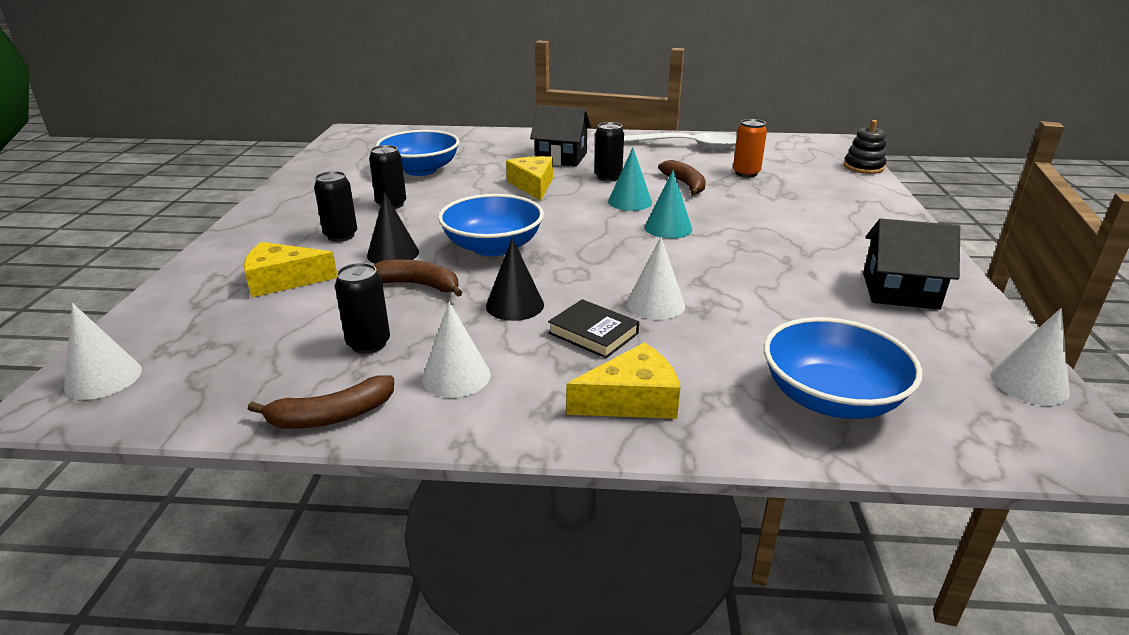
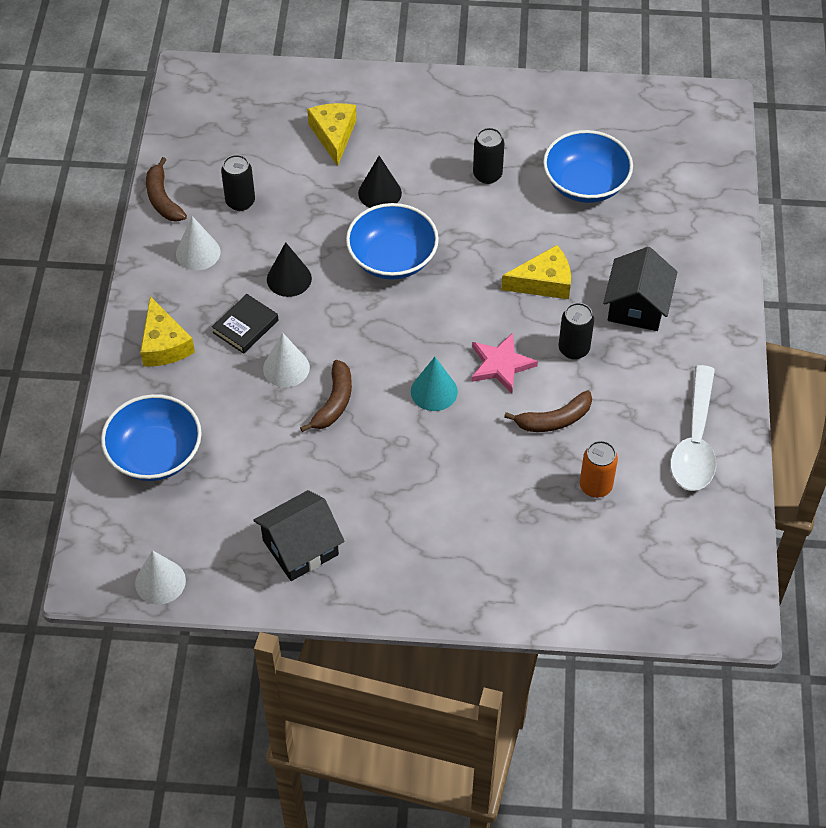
camera: 90 degrees right, 25 degrees up
white cone [64,303,142,400] -> none
black can [314,171,357,242] -> none
brown banana [374,259,463,297] -> brown banana moved to [300,360,352,432]
turquoise cone [608,148,652,211] -> pink star [471,333,538,393]
black stacking toy [844,120,886,174] -> none
black house [863,219,960,310] -> black house turned 45 degrees clockwise [253,490,345,581]

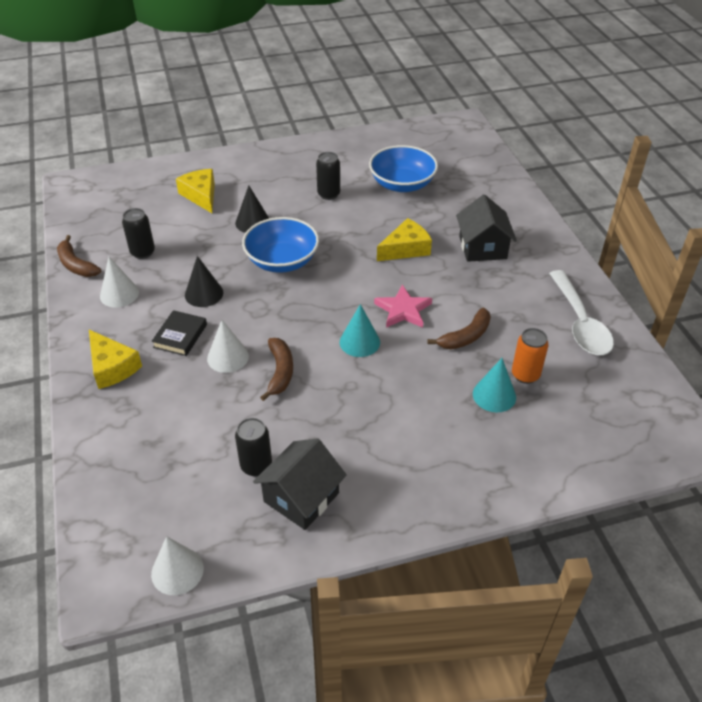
camera: 20 degrees left, 10 degrees down
blue bowl [101,394,202,481] -> none
black can [559,303,594,360] -> black can moved to [235,418,272,477]
none -> turquoise cone [473,358,516,412]

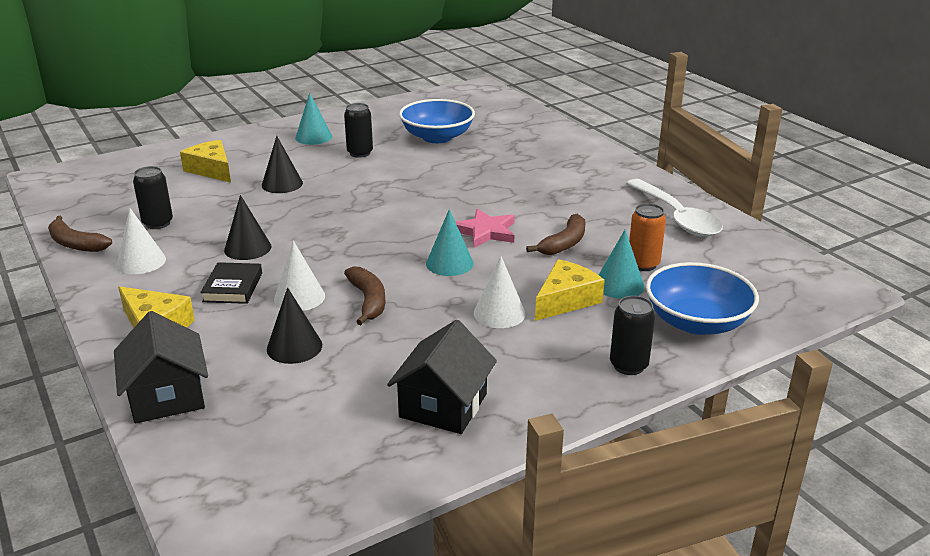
camera: 15 degrees left, 15 degrees down
white cone [151,536,204,595] -> white cone moved to [474,256,526,328]
black can [235,418,272,477] -> black can moved to [610,296,655,375]
blue bowl [242,217,319,273] -> blue bowl moved to [646,262,759,335]
yellow cheese [377,218,432,261] -> yellow cheese moved to [535,259,605,321]
black house [456,195,517,262] -> black house moved to [114,311,208,423]
none -> black cone [267,287,322,364]
none -> turquoise cone [295,93,332,145]

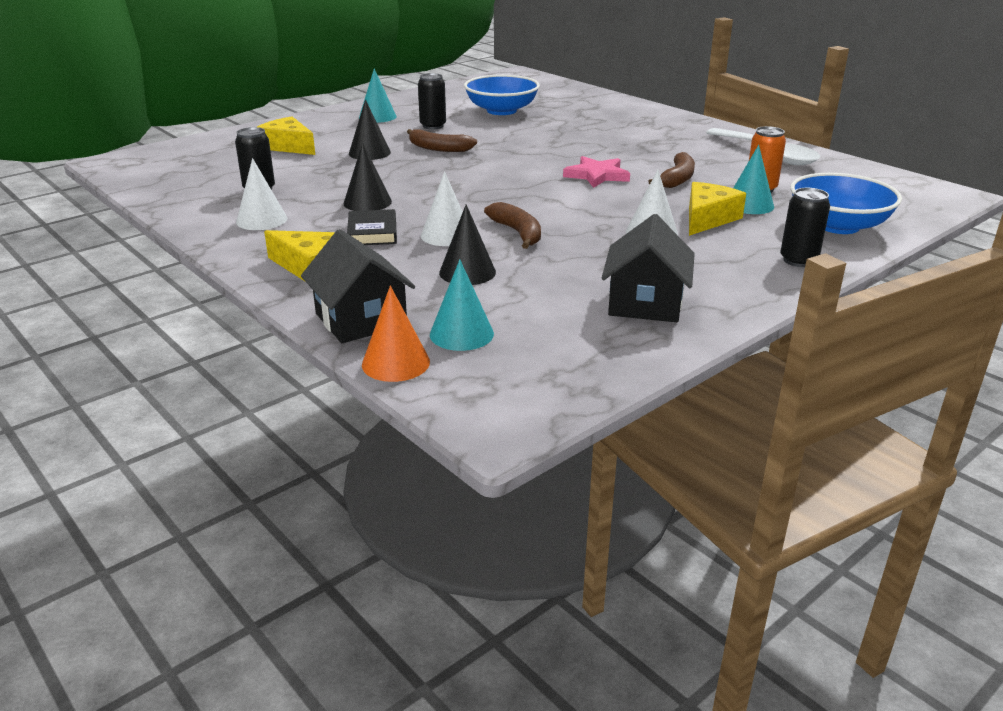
camera: 10 degrees left, 0 degrees up
brown banana [48,216,112,252] -> brown banana moved to [407,129,477,152]
turquoise cone [426,209,474,276] -> turquoise cone moved to [430,259,494,351]
none -> orange cone [362,286,430,382]

